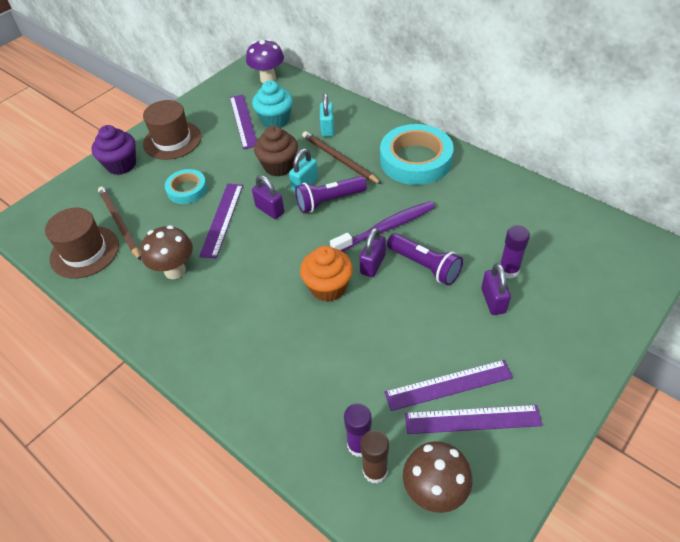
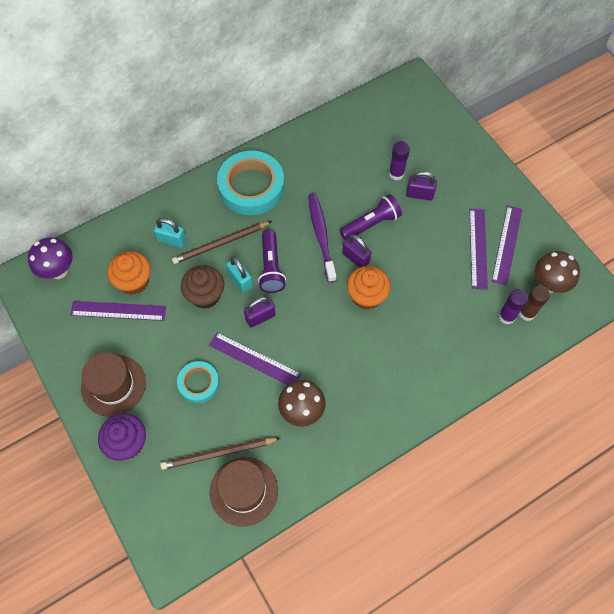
camera: 75 degrees left, 15 degrees up
turquoise cupcake [252,80,293,128] -> orange cupcake [107,251,151,295]

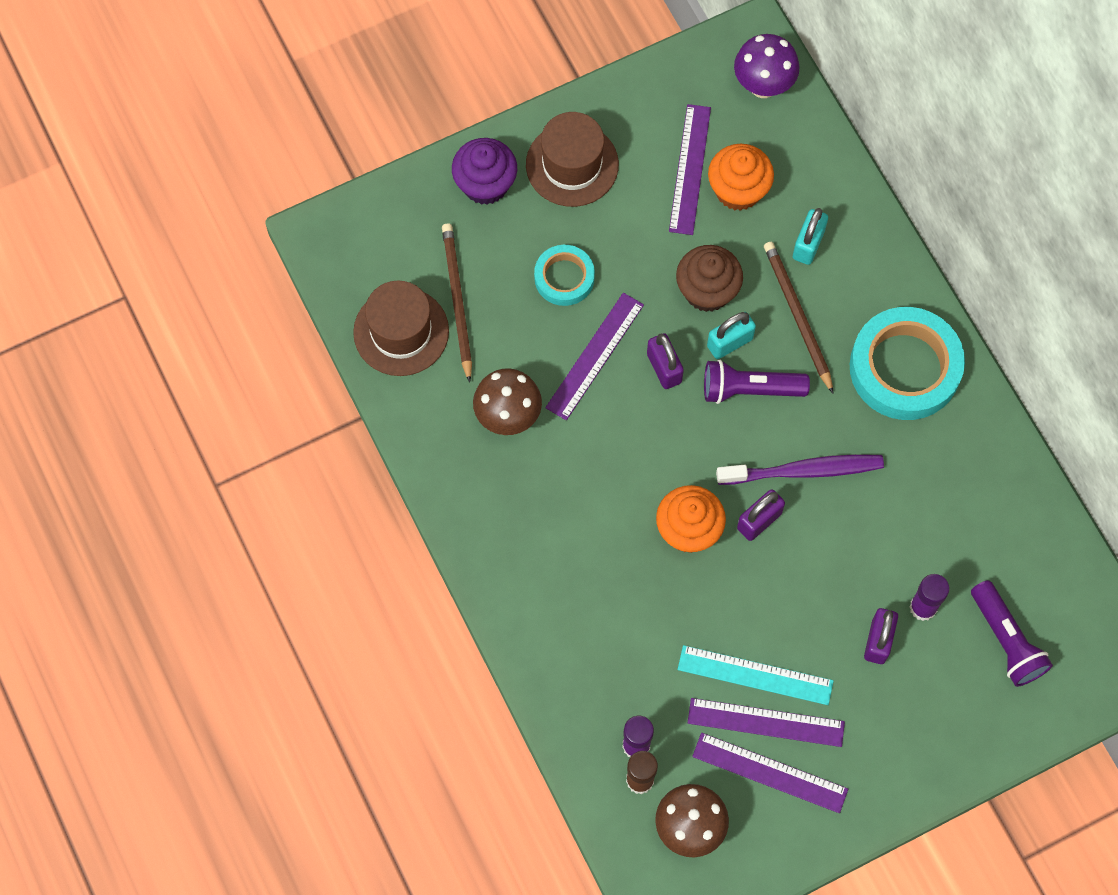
camera: 95 degrees right, 5 degrees up
purple flashlight [339,194,402,240] -> purple flashlight moved to [971,580,1053,687]
none -> turquoise ruler [677,645,834,705]

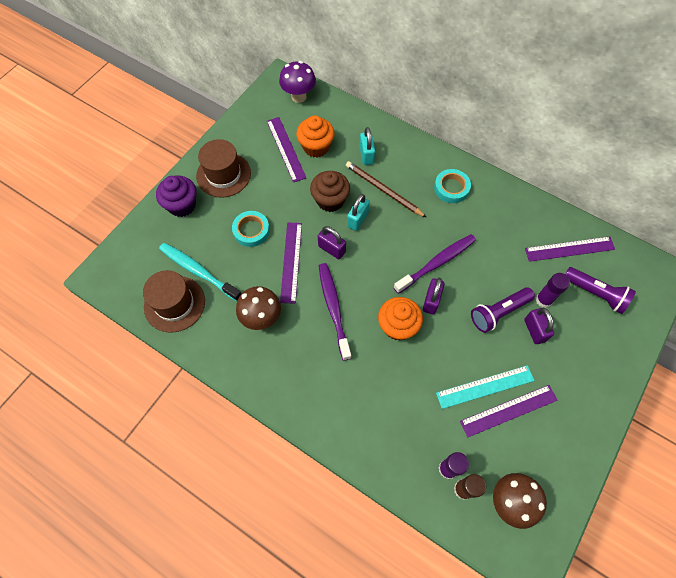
camera: 30 degrees left, 5 degrees down
brown pencil [442,223,472,383] -> turquoise toothbrush [159,243,241,301]
purple ruler [692,733,848,813] -> purple ruler moved to [525,236,615,262]
purple flashlight [704,360,810,404] -> purple flashlight moved to [471,287,535,333]
turquoise tape [850,307,965,420] -> turquoise tape [434,169,471,203], size x0.55
none -> purple toothbrush [319,263,351,361]

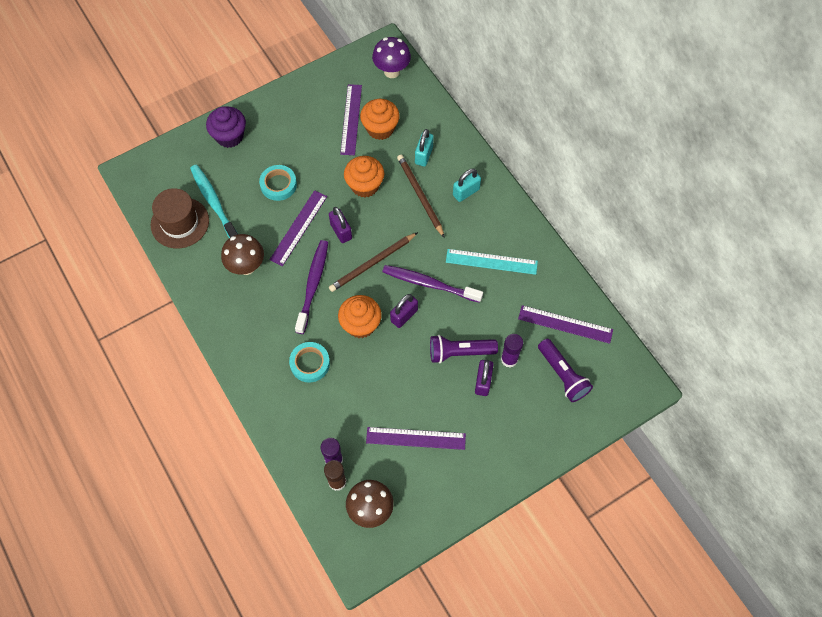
camera: 25 degrees right, 0 degrees up
brown hat [196,139,251,198] -> none
brown cupcake [310,171,350,212] -> orange cupcake [344,156,384,197]
turquoise padlock [347,194,370,231] -> turquoise padlock moved to [453,168,481,202]
purple toothbrush [393,234,476,294] -> purple toothbrush turned 150 degrees counterclockwise [383,265,483,303]
turquoise tape [434,169,471,203] -> turquoise tape moved to [289,342,330,383]
turquoise ruler [436,365,535,409] -> turquoise ruler moved to [446,249,538,275]
none -> brown pencil [329,232,418,292]

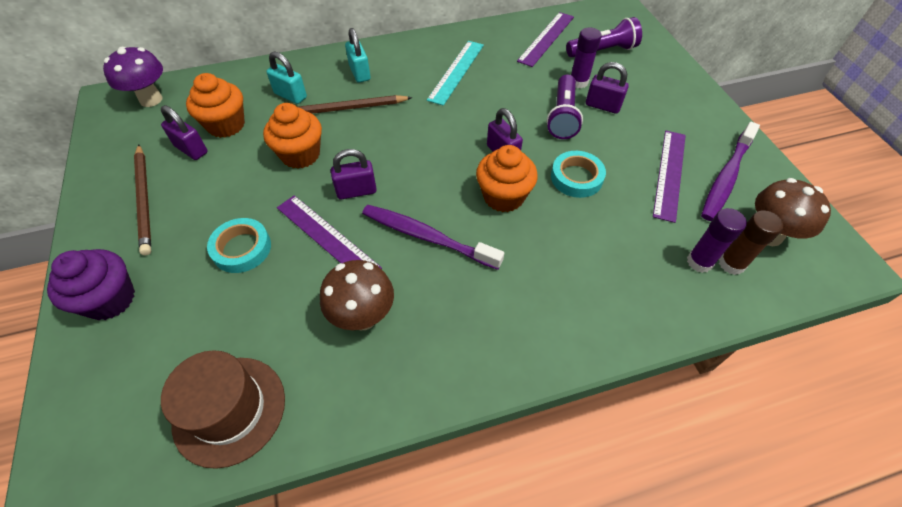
camera: 75 degrees left, 10 degrees down
turquoise toothbrush [190,165,238,238] -> none
turquoise tape [289,342,330,383] -> turquoise tape moved to [551,151,606,198]
brown pencil [329,232,418,292] -> brown pencil moved to [134,144,151,255]
purple ruler [340,84,362,155] -> purple padlock [161,105,208,160]
purple toothbrush [383,265,483,303] -> purple toothbrush moved to [701,122,760,221]

